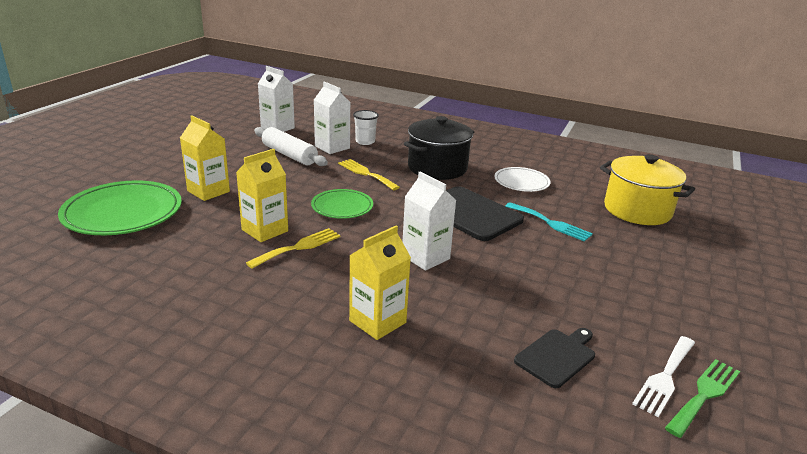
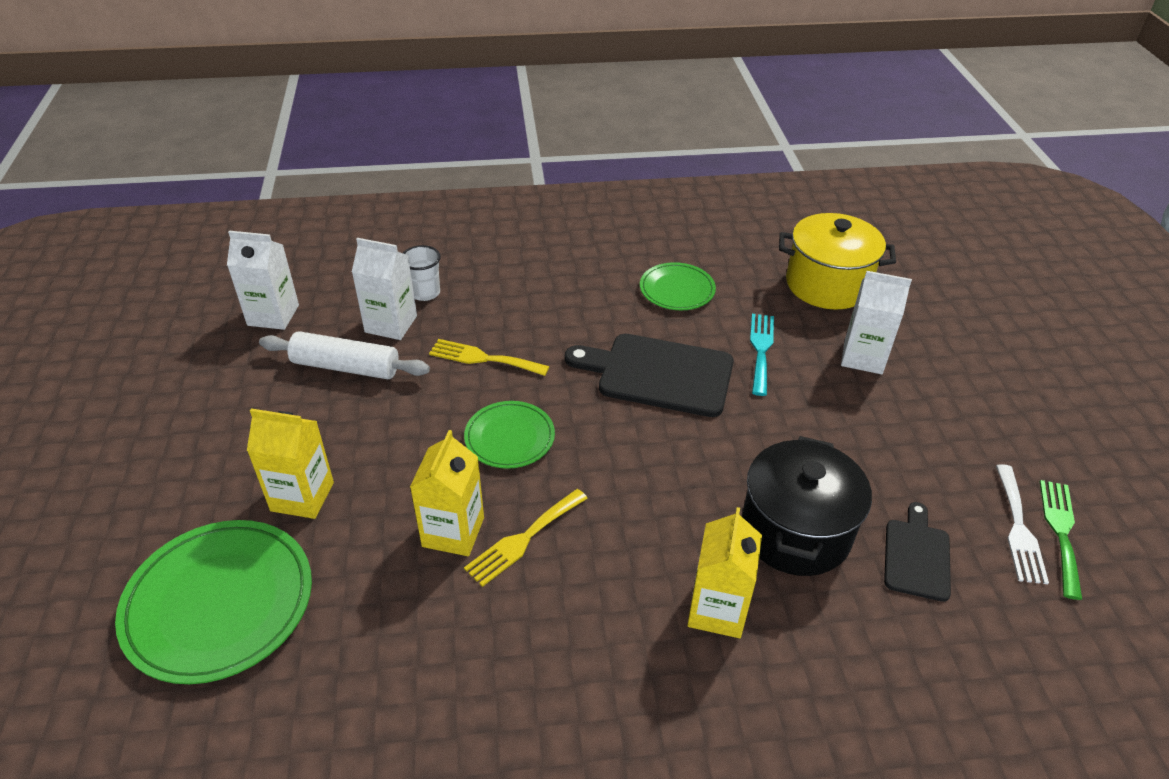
camera: 30 degrees left, 15 degrees up
yellow fork [246,228,341,268] -> yellow fork turned 150 degrees counterclockwise [464,489,588,587]
white carton [402,172,457,271] -> white carton moved to [841,271,912,374]
black pot [404,116,474,180] -> black pot moved to [742,436,872,576]
white plate [495,167,551,192] -> green plate [640,262,716,310]
turquoise fork [505,202,593,241] -> turquoise fork turned 90 degrees counterclockwise [750,314,774,396]

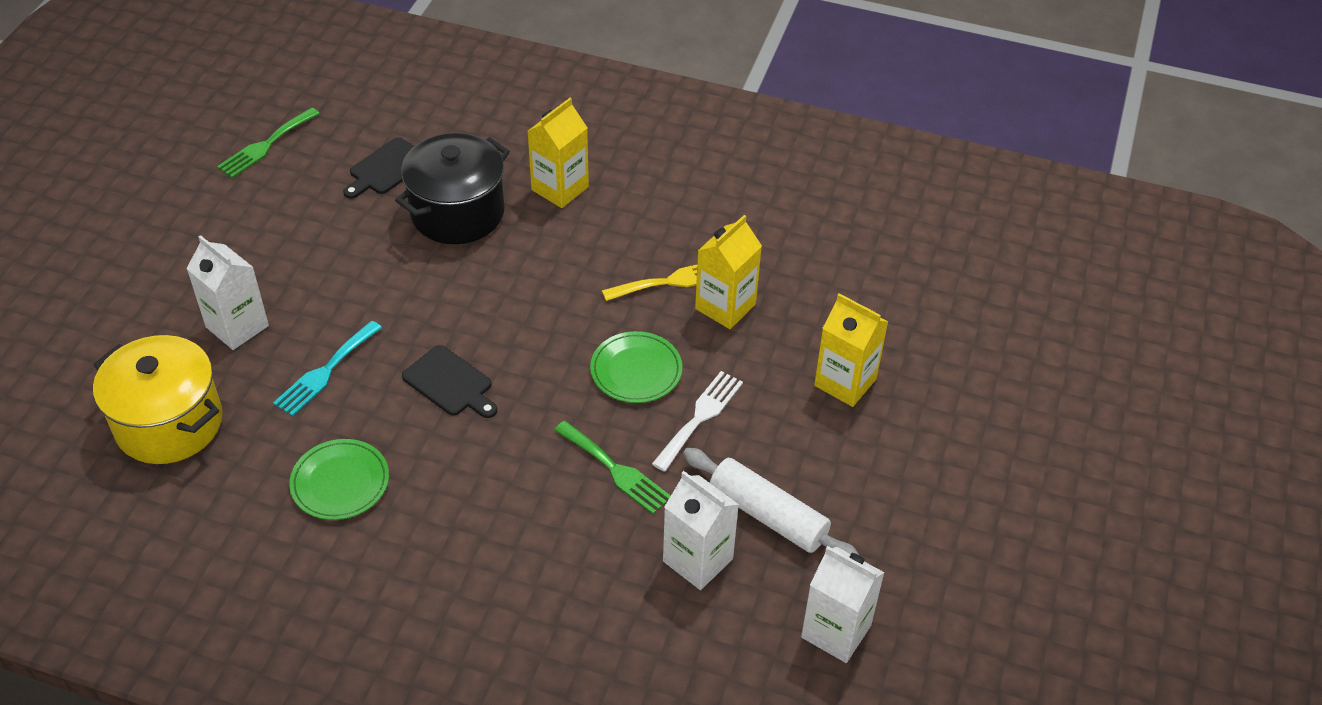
camera: 155 degrees left, 5 degrees up
green plate [115,520,312,684] -> none
white cup [403,245,441,301] -> none
yellow fork [429,339,549,376] -> green fork [554,421,671,514]
black cutting board [565,334,734,417] -> black cutting board [402,345,497,418], size x0.57
white fork [996,464,1049,584] -> white fork moved to [652,371,743,472]

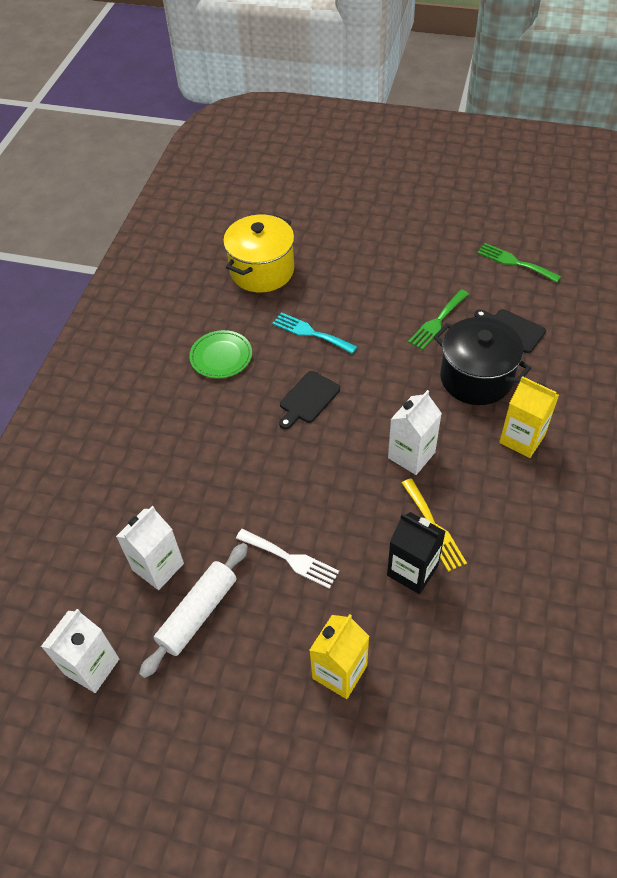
camera: 90 degrees right, 5 degrees up
white carton [186,235,269,350] -> white carton moved to [388,390,442,475]
green fork [554,421,671,514] -> green fork moved to [408,289,469,350]
green plate [590,331,682,403] -> none
yellow carton [695,215,762,329] -> black carton [387,512,446,594]

